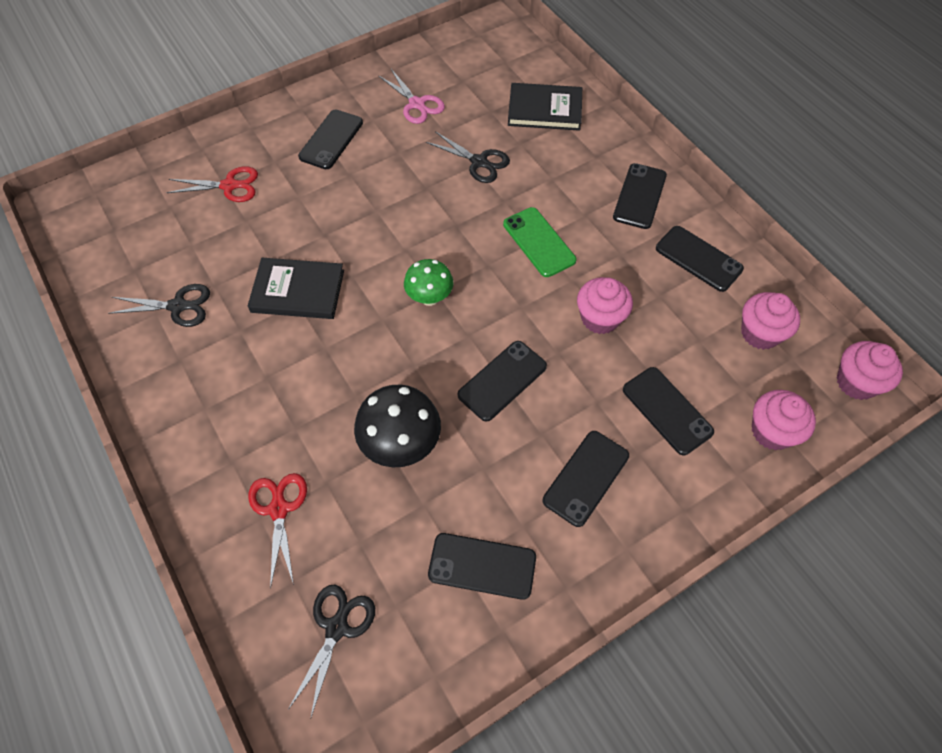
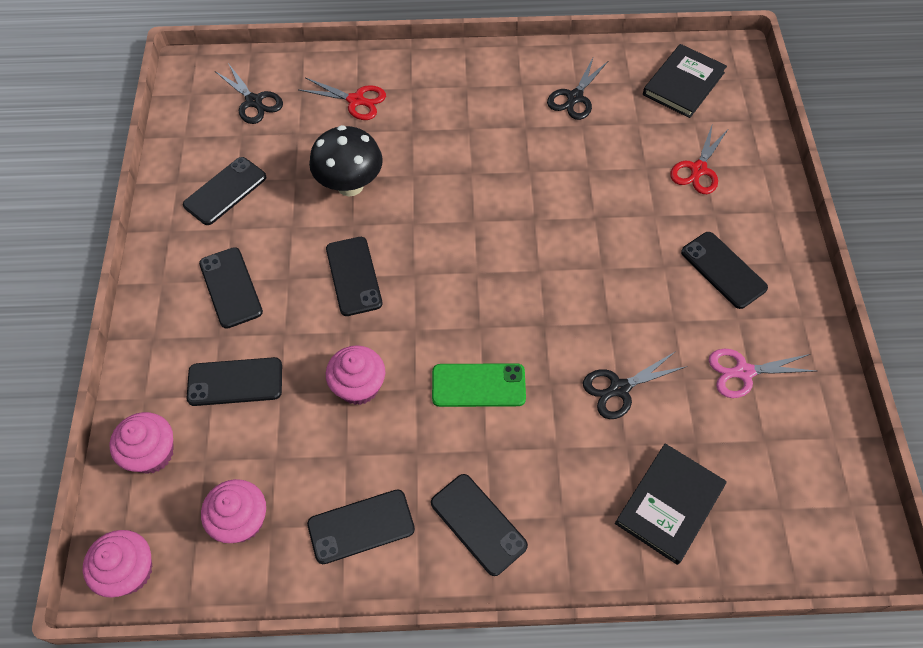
camera: 120 degrees right, 0 degrees up
black book [248,258,344,319] -> black book moved to [643,44,727,118]
green mushroom [404,259,454,306] -> none

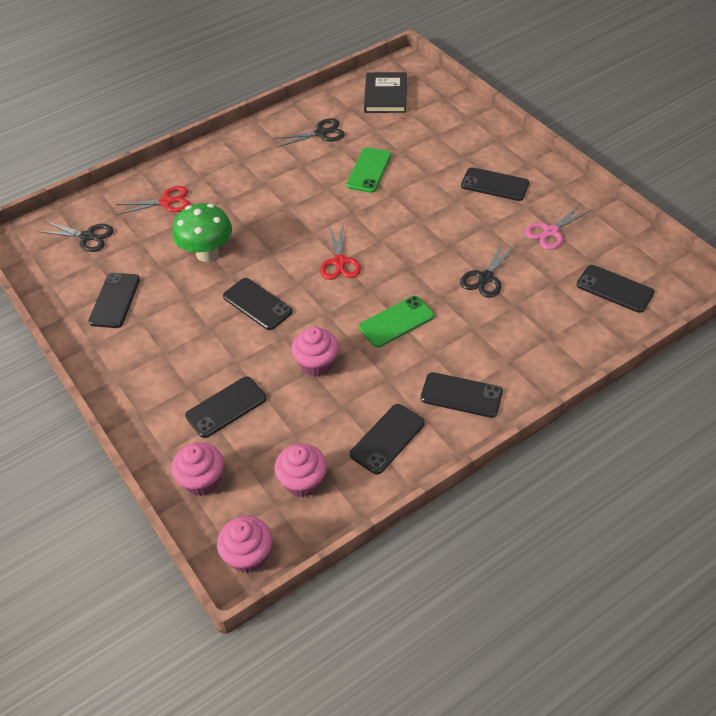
camera: 30 degrees left, 10 degrees down
black phone [199,247,263,329] -> black phone moved to [576,265,654,313]
black mushroom [309,125,383,196] -> green mushroom [172,203,232,262]
black scissors [547,56,608,120] -> black scissors turned 105 degrees counterclockwise [274,118,345,147]
black book [615,443,726,565] -> none
red scissors [670,123,729,194] -> red scissors moved to [320,225,361,280]
none -> green phone [346,147,391,193]

